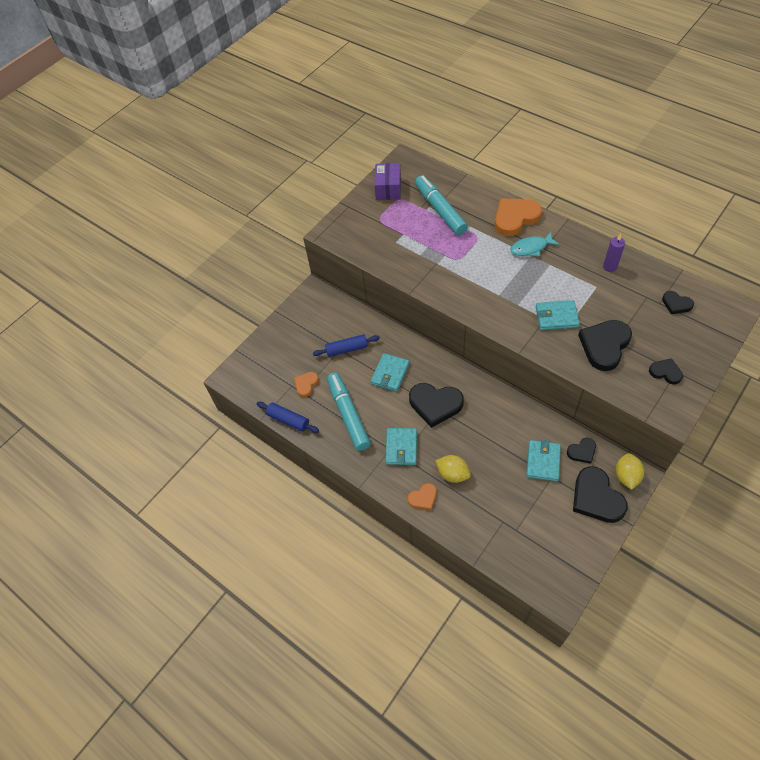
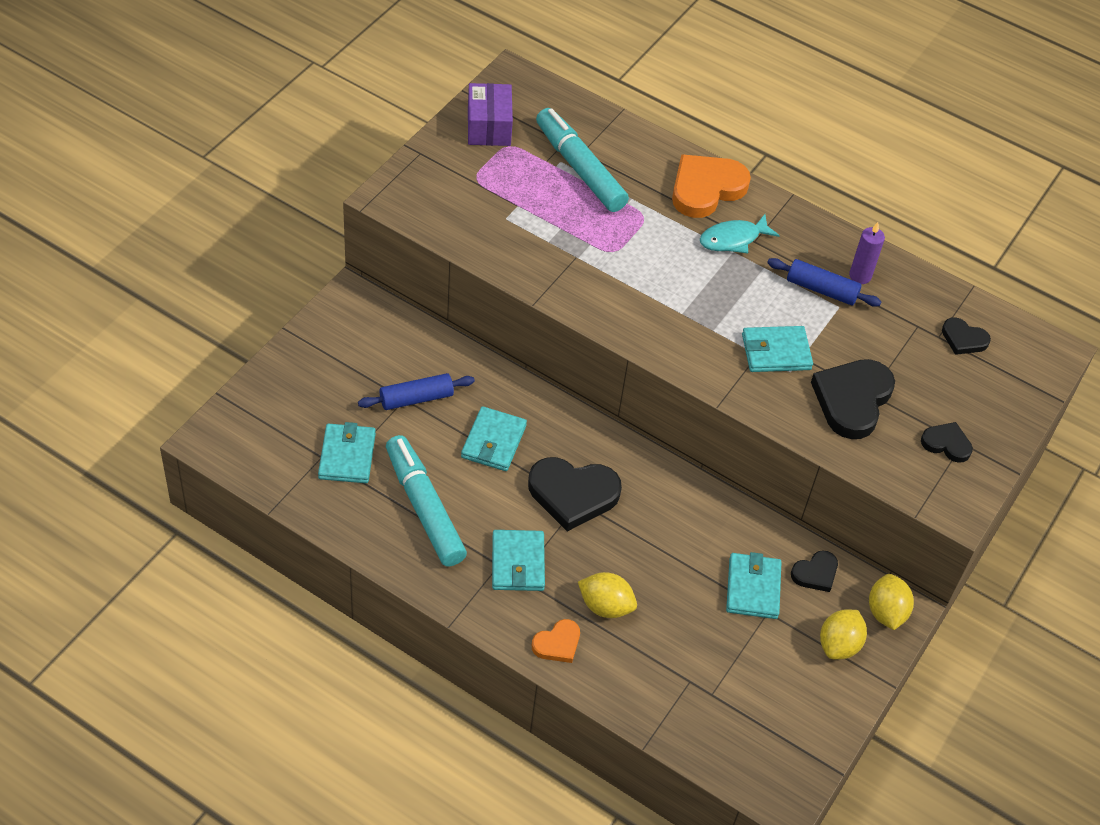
camera: 15 degrees left, 5 degrees down
blue rolling pin [257,402,319,433] -> blue rolling pin moved to [767,258,882,307]
orange heart [294,372,319,397] -> turquoise wallet [318,422,376,483]
black heart [573,466,628,523] -> yellow lemon [820,609,867,660]

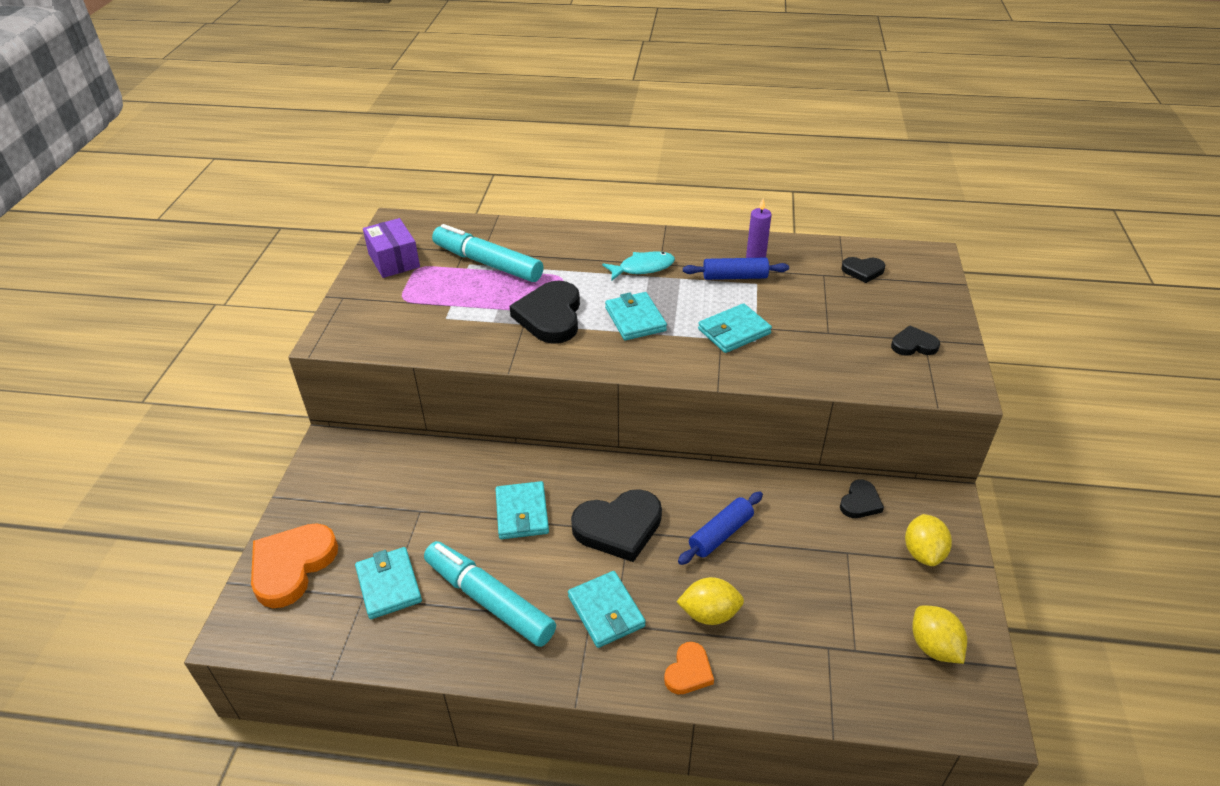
camera: 20 degrees left, 10 degrees down
blue rolling pin [358,373,475,410] -> blue rolling pin moved to [678,492,763,565]
orange heart [672,154,751,218] -> orange heart moved to [251,523,338,608]
turquoise fish [700,214,780,253] -> turquoise fish turned 150 degrees counterclockwise [602,251,675,280]
turquoise wallet [726,552,781,619] -> turquoise wallet moved to [605,292,667,340]
black heart [811,359,895,439] -> black heart moved to [510,280,580,344]
yellow lemon [869,574,914,630] -> yellow lemon moved to [913,605,967,664]

